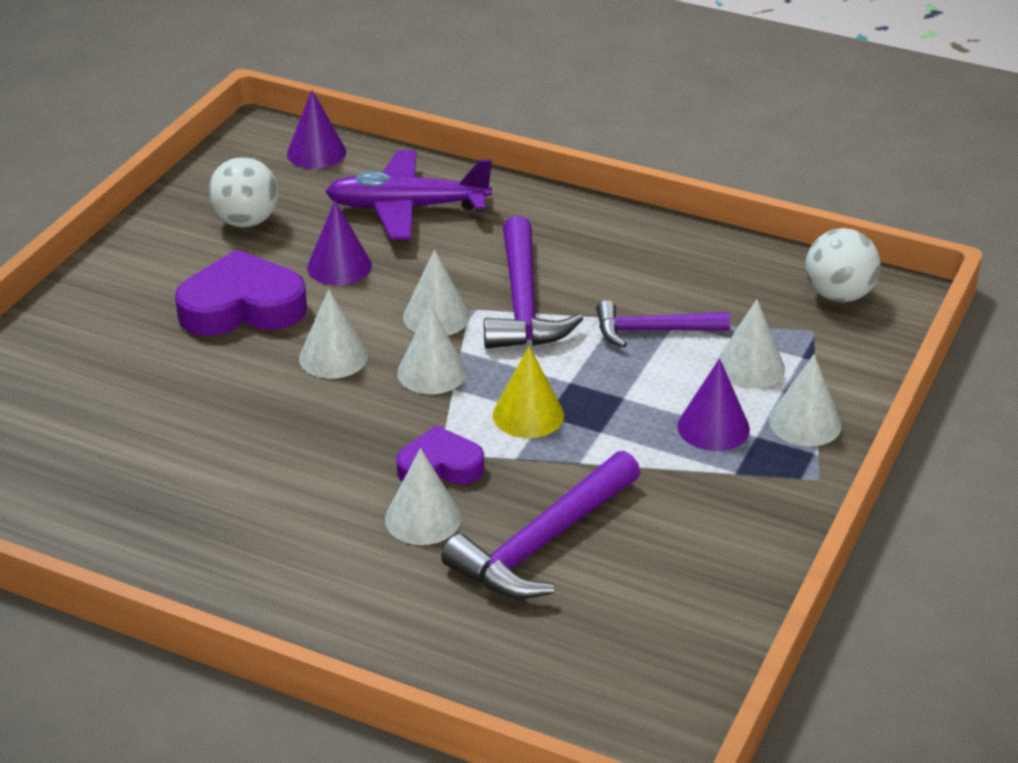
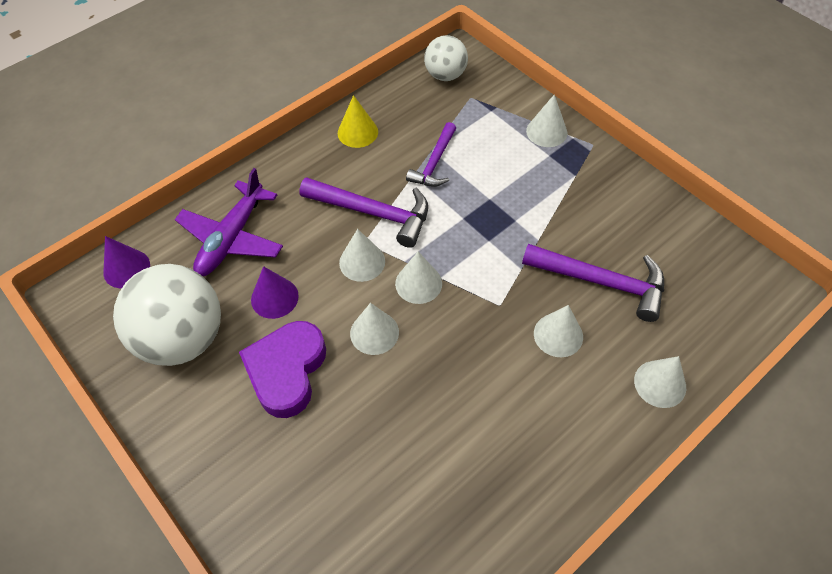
camera: 65 degrees left, 20 degrees up
white ball [208,157,279,227] -> white ball [113,264,221,366], size x1.77
purple heart [396,425,484,484] -> none
purple hammer [441,451,641,599] -> purple hammer turned 45 degrees counterclockwise [522,244,664,322]
yellow cone [493,346,564,438] -> yellow cone moved to [338,95,378,148]
purple cone [677,358,750,451] -> none
white cone [716,299,785,389] -> white cone moved to [634,356,686,408]

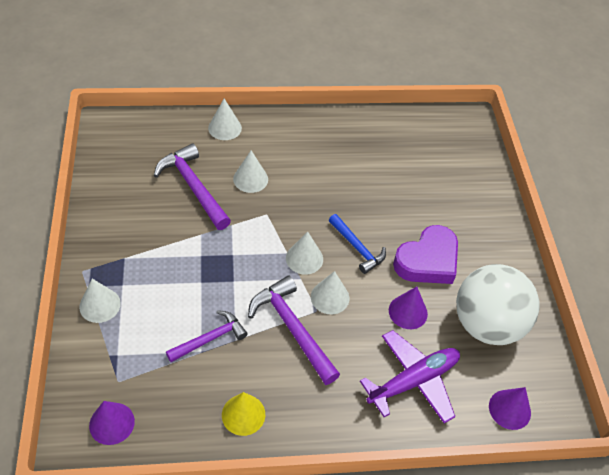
camera: 150 degrees left, 5 degrees down
white cone [350,303,399,355] -> blue hammer [329,214,386,274]
white ball [424,35,468,81] -> purple cone [89,401,135,445]

